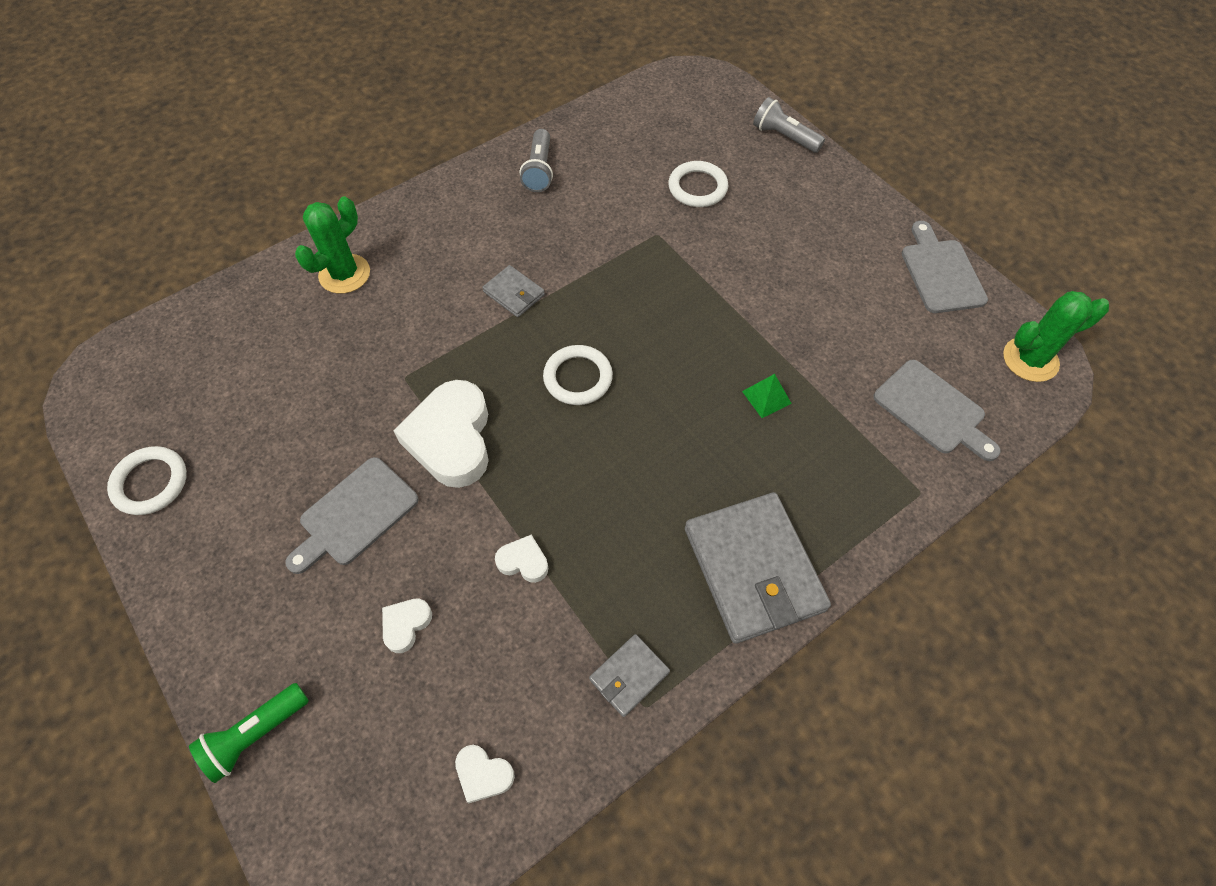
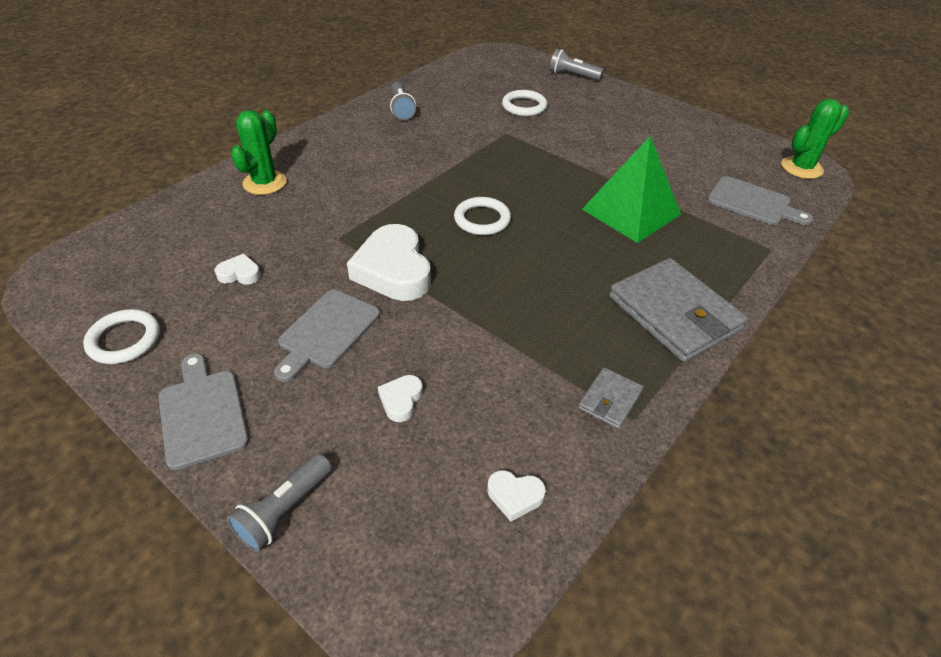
camera: 15 degrees left, 15 degrees down
green flashlight [189,683,309,783] -> grey flashlight [227,453,332,552]
grey wallet [482,265,545,317] -> none
white heart [495,535,548,583] -> white heart moved to [214,254,261,285]
green pyramid [742,374,792,418] -> green pyramid [582,136,681,243], size x2.48
grey cutting board [902,221,988,313] -> grey cutting board moved to [159,353,249,470]

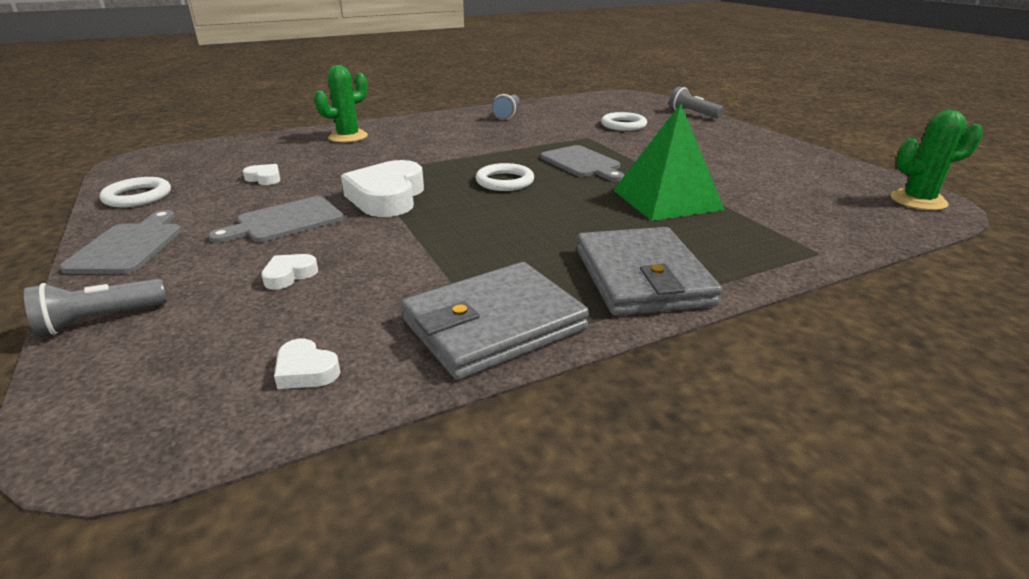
camera: 25 degrees right, 15 degrees down
grey wallet [578,367,643,429] -> grey wallet [401,262,589,380], size x2.12
grey cutting board [707,176,813,225] -> grey cutting board moved to [541,145,624,181]

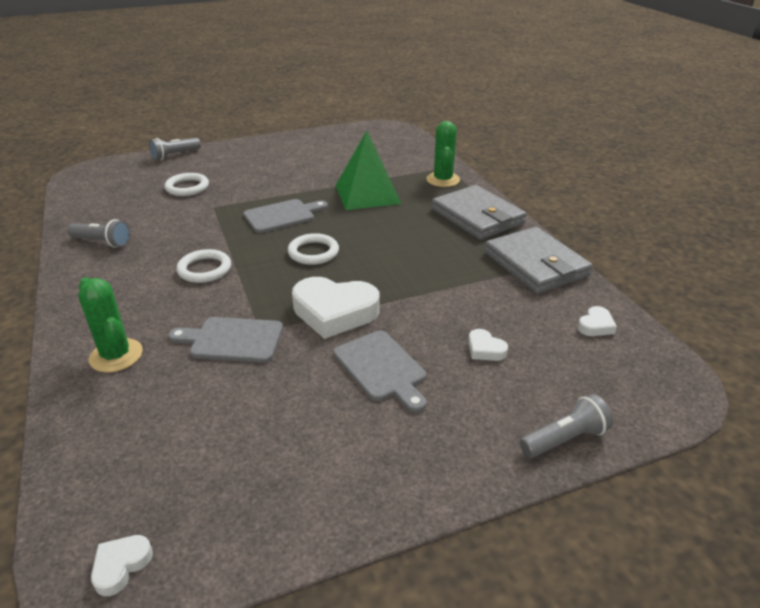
camera: 85 degrees left, 5 degrees up
grey flashlight [24,279,167,335] -> grey flashlight turned 90 degrees counterclockwise [520,394,613,458]
grey cutting board [60,210,181,274] -> grey cutting board moved to [168,317,283,363]
white ring [100,177,171,207] -> white ring moved to [176,249,231,283]
white heart [243,164,280,185] -> white heart moved to [91,535,153,596]
grey wallet [577,227,722,316] -> grey wallet turned 60 degrees clockwise [432,185,527,240]
green cactus [890,110,983,210] -> green cactus moved to [426,121,460,187]

